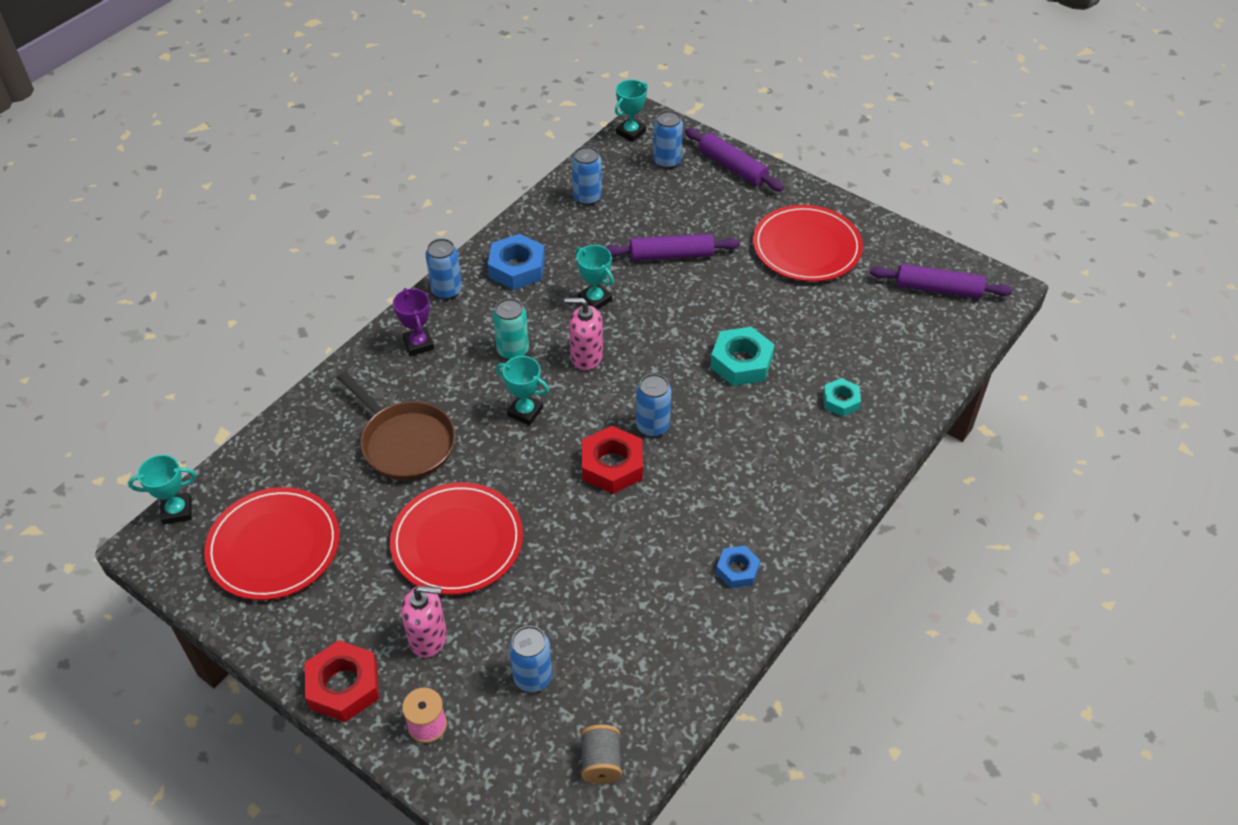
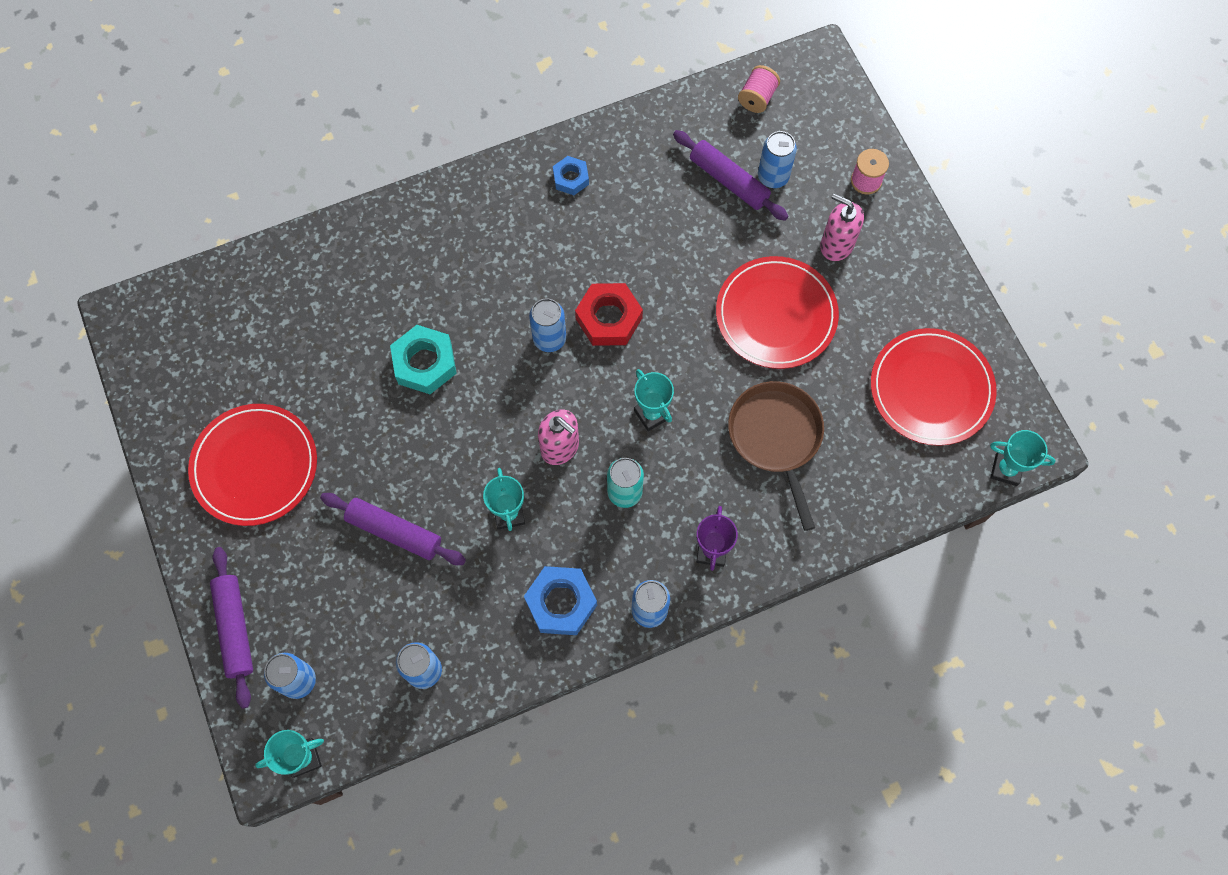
camera: 150 degrees left, 20 degrees up
red nut [305,640,379,722] -> none
grey spool [580,725,622,784] -> pink spool [738,65,780,113]
turquoise nut [823,378,861,417] -> none
purple rolling pin [870,264,1012,298] -> purple rolling pin moved to [673,130,788,221]

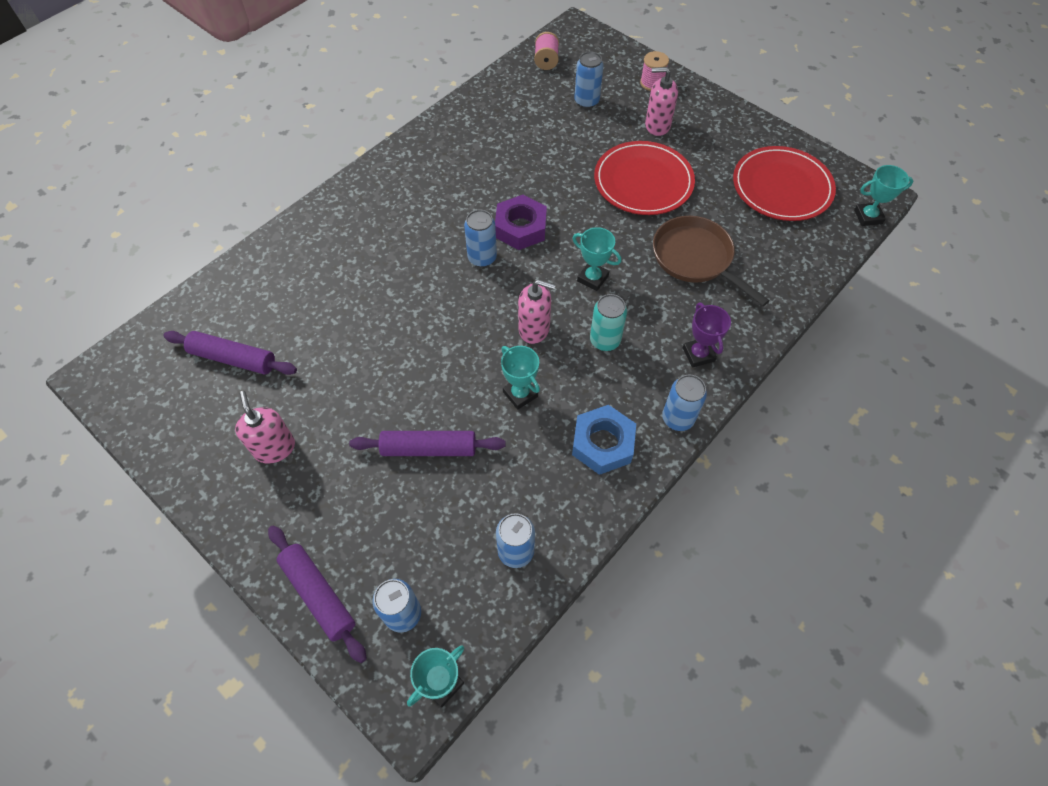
camera: 25 degrees left, 10 degrees down
red plate [188,404,317,526] -> pink soap dispenser [235,391,295,464]
turquoise nut [390,325,457,394] -> none
blue nut [553,156,589,195] -> none
red nut [575,283,643,346] -> purple nut [495,195,547,250]
purple rolling pin [673,130,788,221] -> purple rolling pin moved to [163,331,297,375]

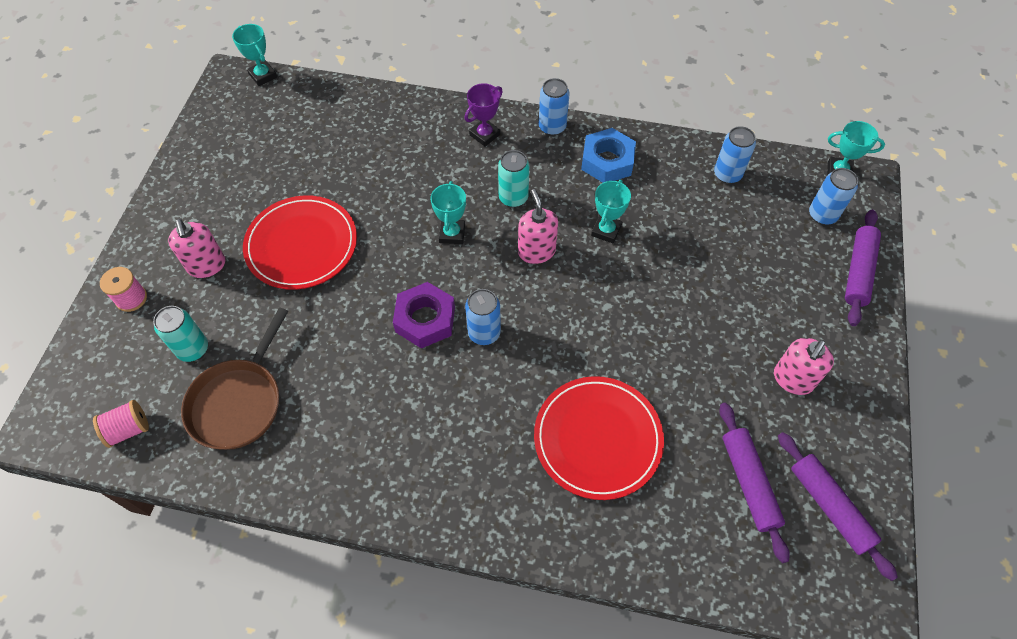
camera: 120 degrees left, 0 degrees up
purple rolling pin [349,431,505,456] -> purple rolling pin moved to [778,432,898,581]
blue can [574,52,604,109] -> turquoise can [153,306,208,362]
brown pan [653,216,770,306] -> brown pan moved to [181,307,288,450]
red plate [733,146,836,221] -> red plate moved to [534,376,664,500]

